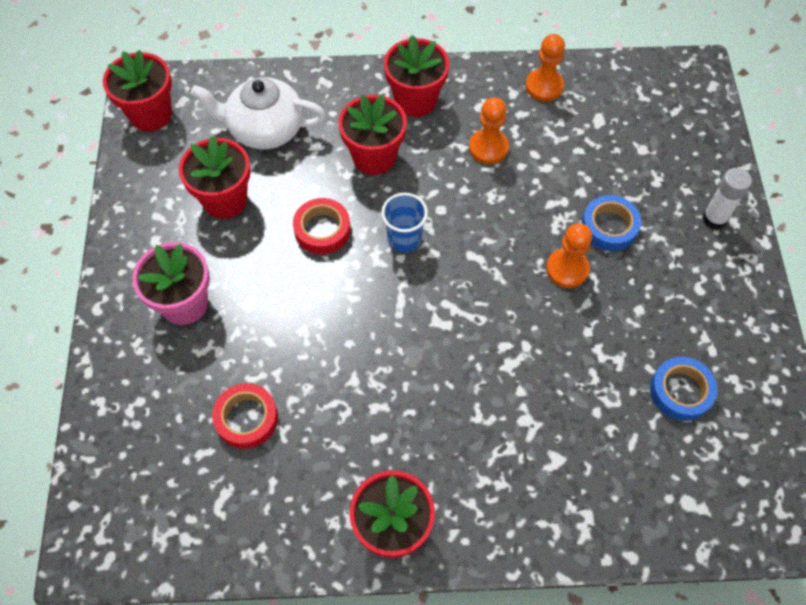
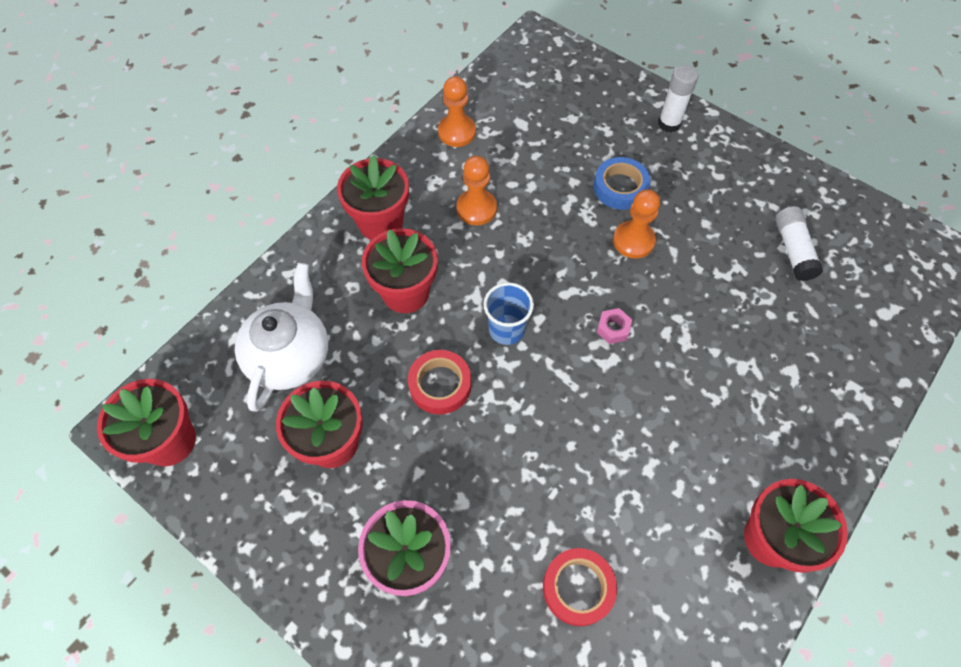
camera: 50 degrees left, 0 degrees up
white teapot [191,77,326,149] -> white teapot turned 150 degrees clockwise [235,263,328,412]
blue tape [650,357,717,421] -> white glue stick [775,206,823,281]
none -> pink nut [596,308,632,344]

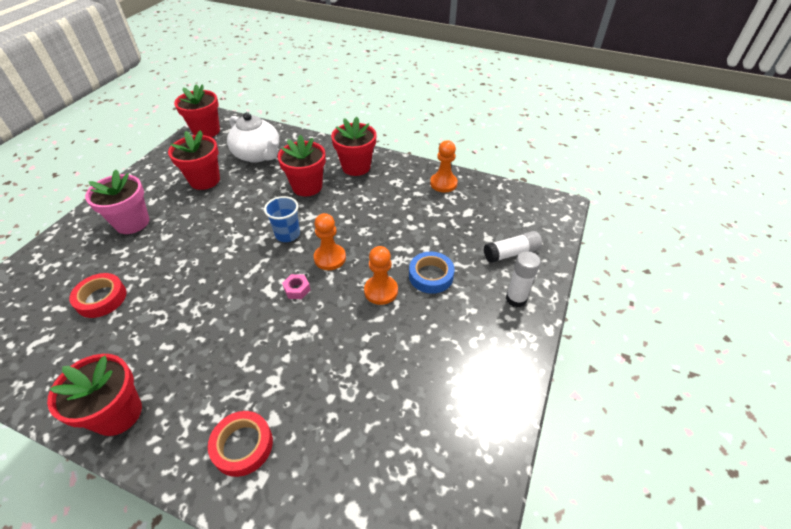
camera: 75 degrees right, 15 degrees down
white teapot [235,263,328,412] -> white teapot turned 45 degrees clockwise [227,112,279,163]
red tape [408,350,472,415] -> red tape moved to [208,411,273,477]
orange pawn [456,156,497,225] -> orange pawn moved to [314,213,346,270]
white glue stick [775,206,823,281] -> white glue stick moved to [484,231,542,263]

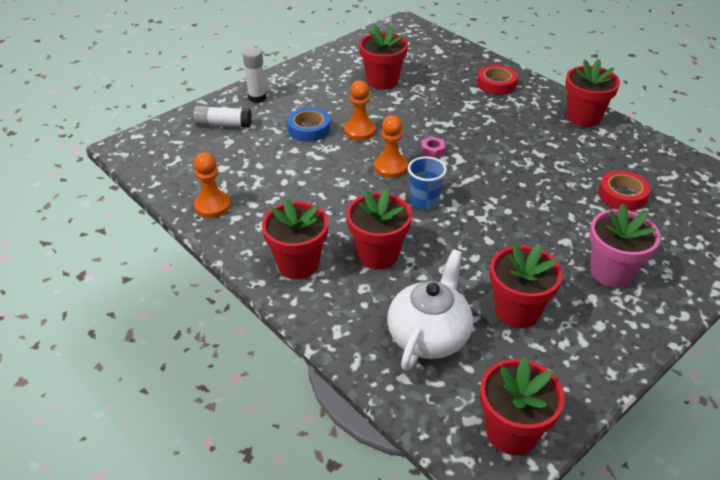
camera: 155 degrees left, 5 degrees down
white teapot [227,112,279,163] -> white teapot turned 45 degrees clockwise [387,249,473,371]
none -> red flower pot [359,26,408,90]

